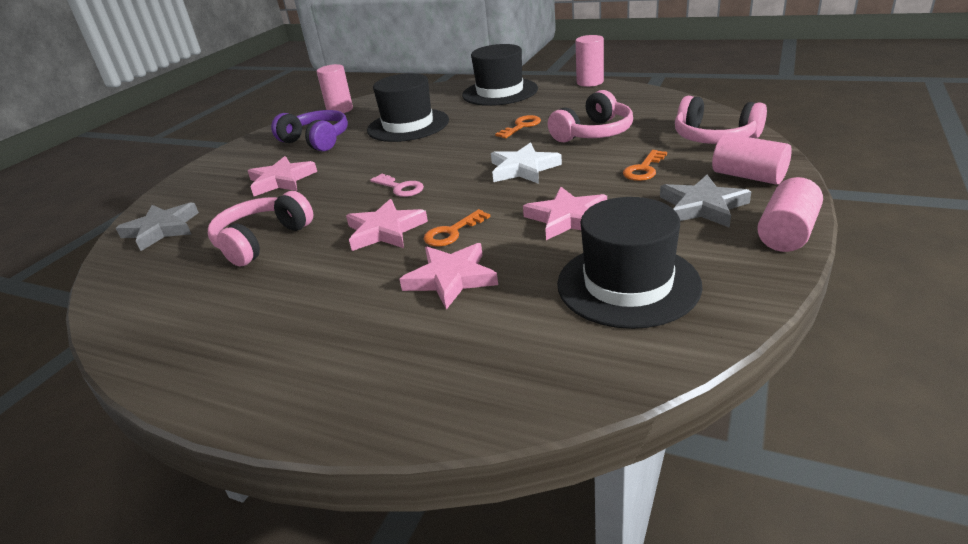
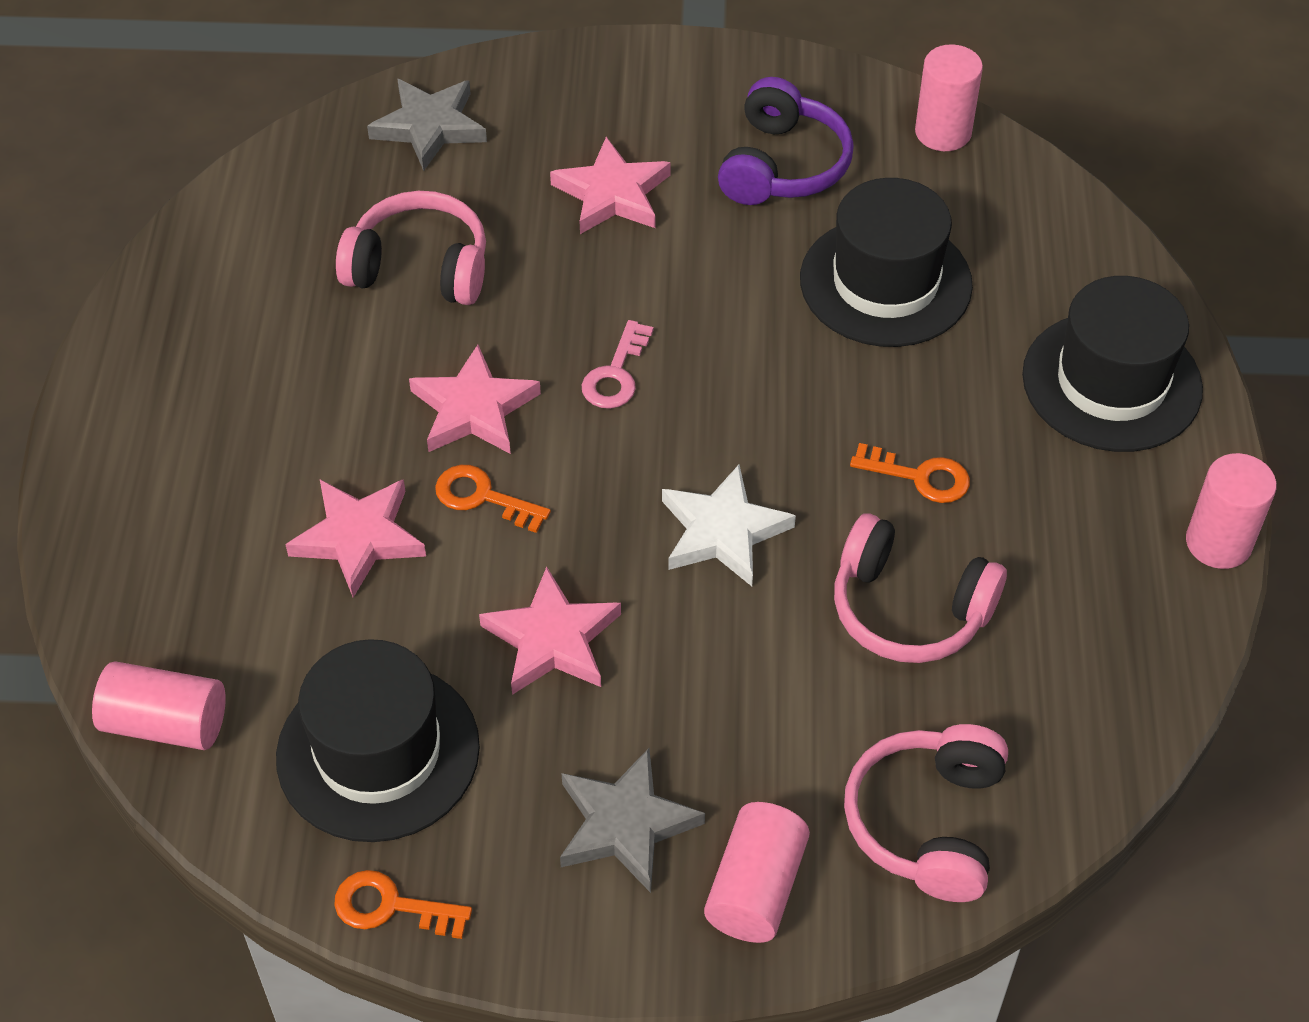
camera: 65 degrees right, 20 degrees up
orange key [623,150,667,181] -> orange key moved to [334,870,472,939]
pink cylinder [757,177,823,252] -> pink cylinder moved to [92,661,226,750]

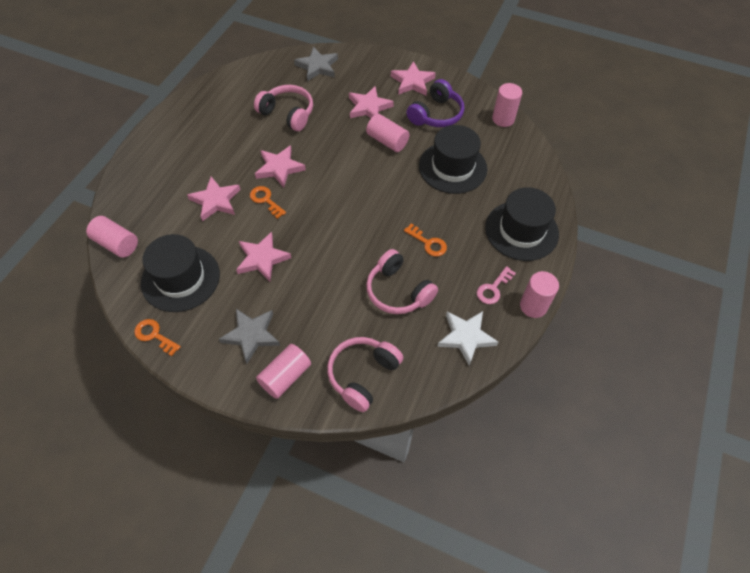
camera: 20 degrees right, 5 degrees up
pink key [582,320,653,409] -> pink key moved to [477,266,516,304]
white star [662,465,796,586] -> white star moved to [437,311,498,366]
none -> pink cylinder [366,114,409,152]
none -> pink star [391,61,436,96]

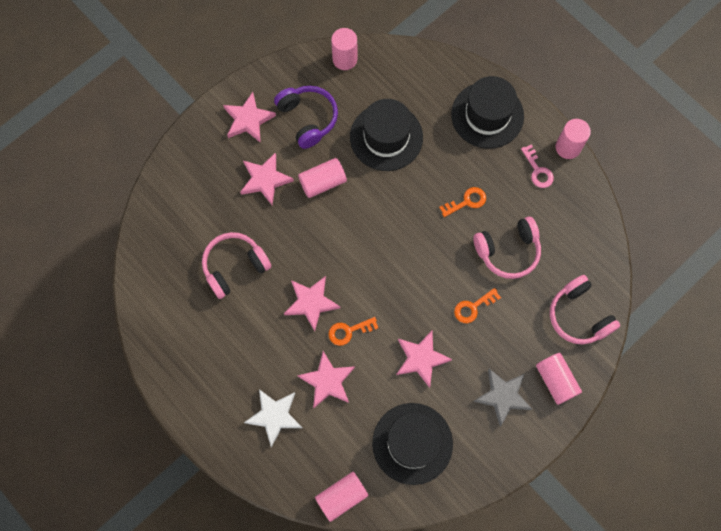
camera: 65 degrees left, 15 degrees up
orange key [134,319,181,356] -> orange key moved to [454,288,501,323]
grey star [294,47,338,81] -> none
white star [437,311,498,366] -> white star moved to [244,389,302,447]

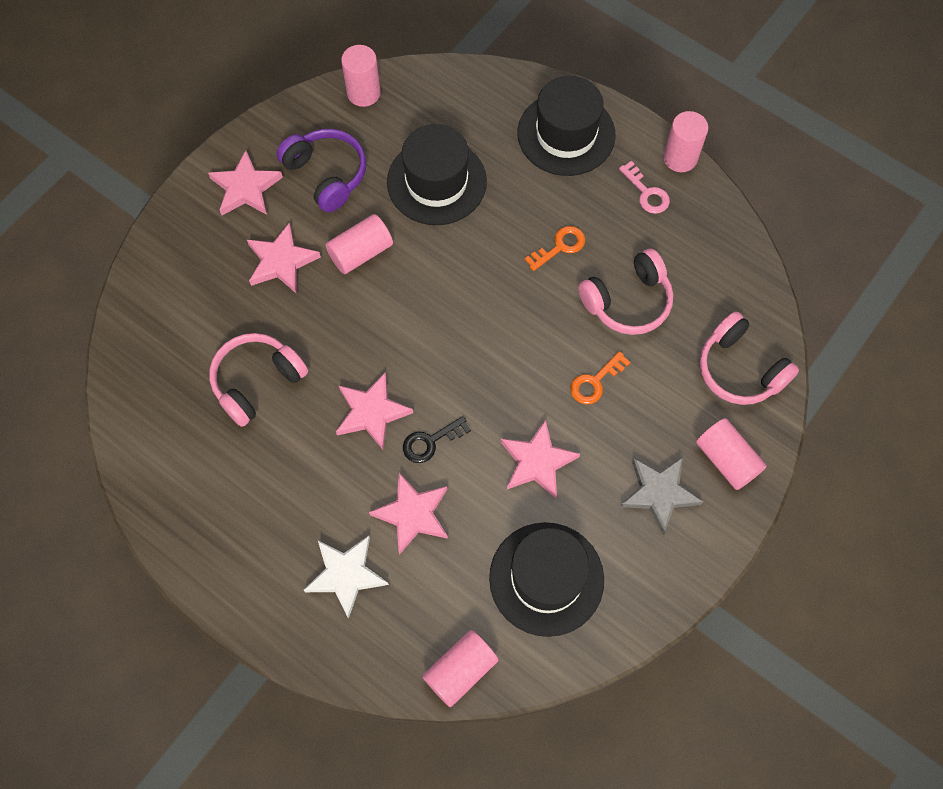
camera: 10 degrees left, 5 degrees down
orange key [328,317,378,346] -> black key [403,416,471,463]

